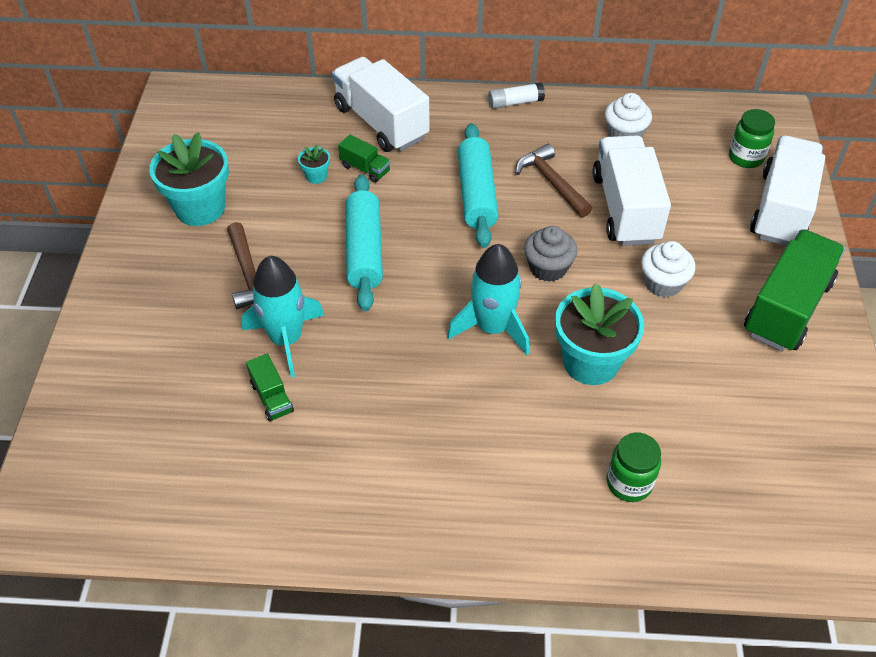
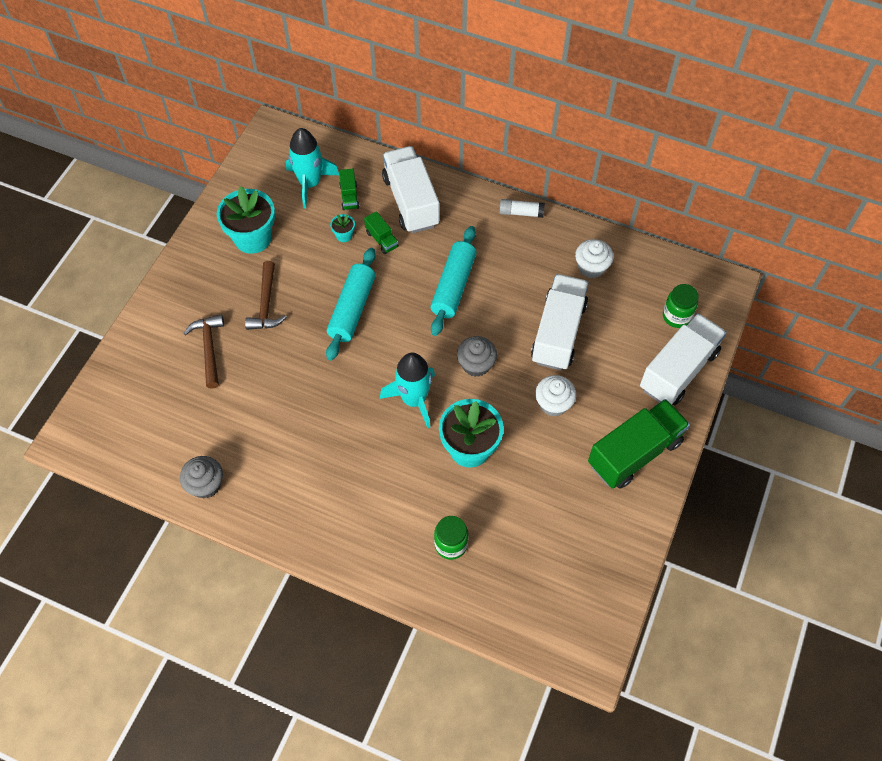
camera: 20 degrees right, 10 degrees up
turquoise rocket [241,256,325,378] -> turquoise rocket moved to [286,128,339,209]
green truck [246,354,294,421] -> green truck moved to [339,169,359,210]
brown hammer [516,144,592,217] -> brown hammer moved to [183,315,224,389]
none -> grey cupcake [180,456,223,498]

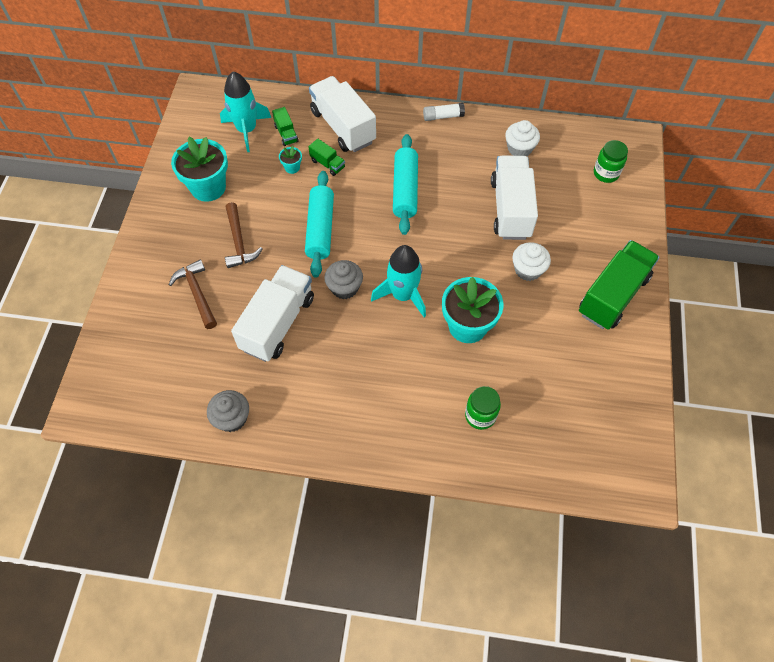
camera: 15 degrees left, 0 degrees up
grey cupcake [457,336,497,377] -> grey cupcake moved to [324,260,363,299]
white truck [640,313,727,405] -> white truck moved to [231,265,314,362]

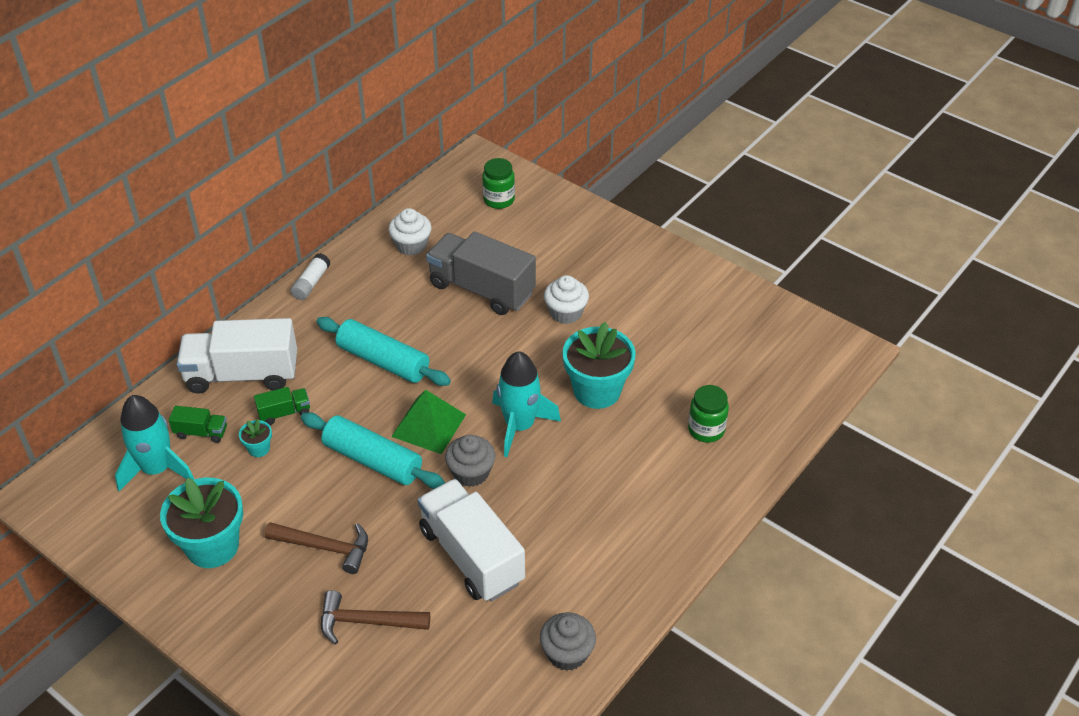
camera: 60 degrees left, 15 degrees down
white truck [491,155,538,240] -> grey truck [426,231,536,315]
green truck [579,240,659,330] -> none
none -> green pyramid [391,389,466,454]

